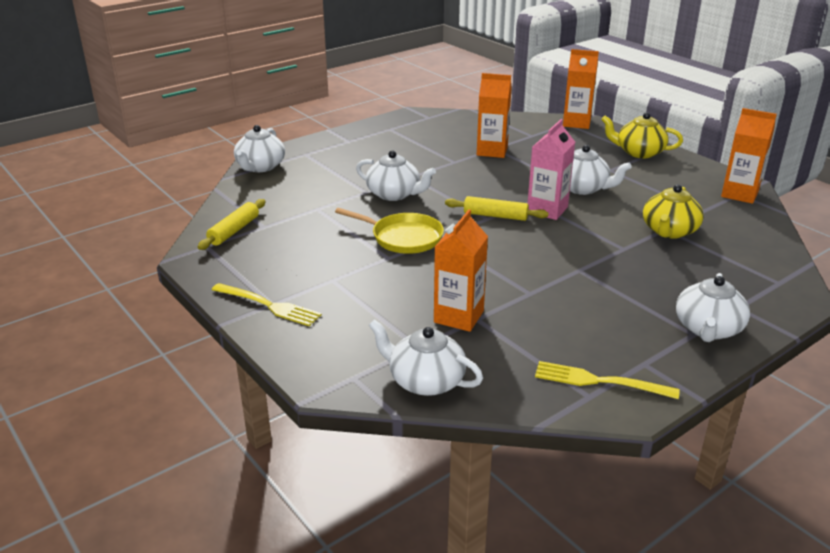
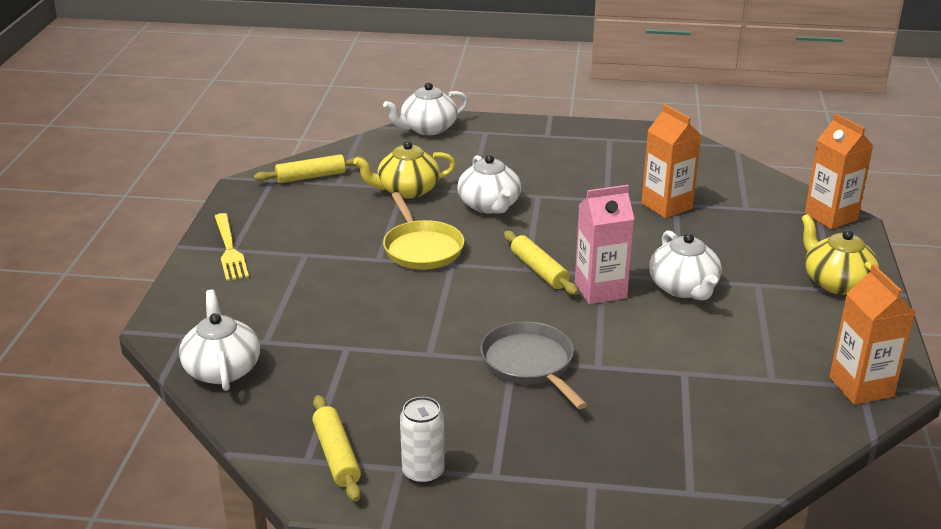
camera: 45 degrees right, 0 degrees up
orange carton [434,210,488,332] -> none
yellow fork [535,361,680,399] -> yellow rolling pin [312,395,361,502]
yellow teapot [643,184,704,239] -> yellow teapot moved to [354,141,456,199]
white teapot [676,273,750,342] -> none
none -> white can [400,397,445,484]
none -> grey pan [480,321,587,409]

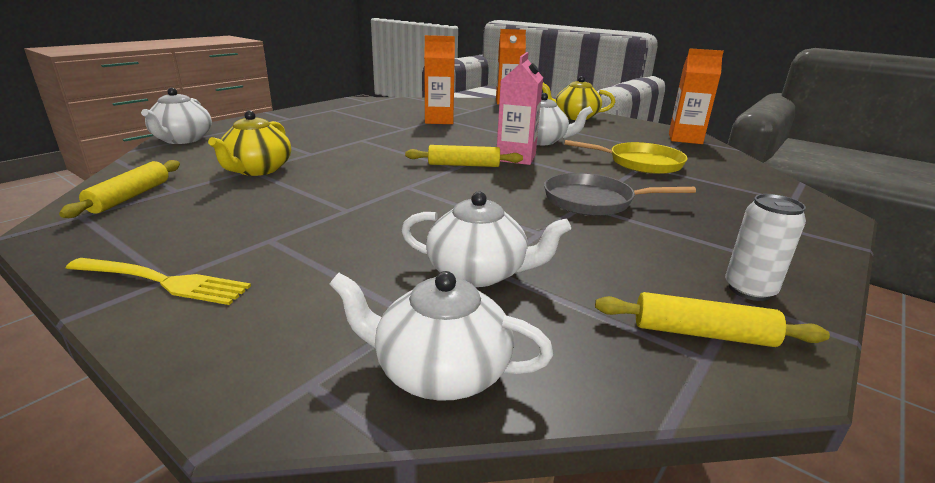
camera: 60 degrees left, 5 degrees down
yellow pan [383,192,464,270] -> yellow pan moved to [564,140,688,174]
white teapot [457,155,521,214] -> white teapot moved to [401,191,571,287]

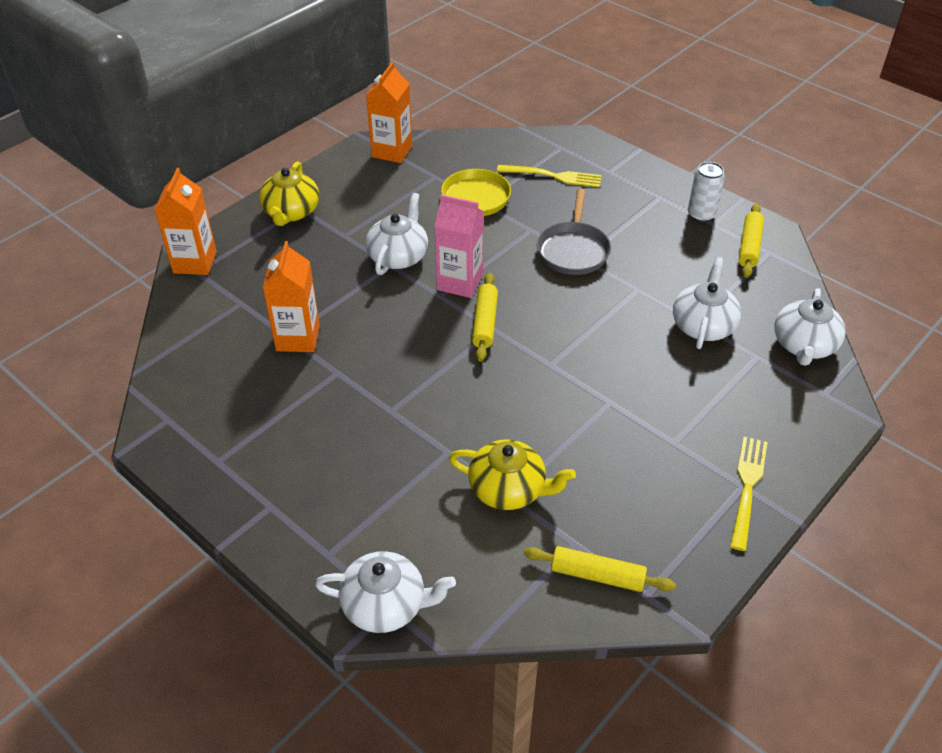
camera: 85 degrees left, 20 degrees up
none -> yellow fork [497,165,602,188]

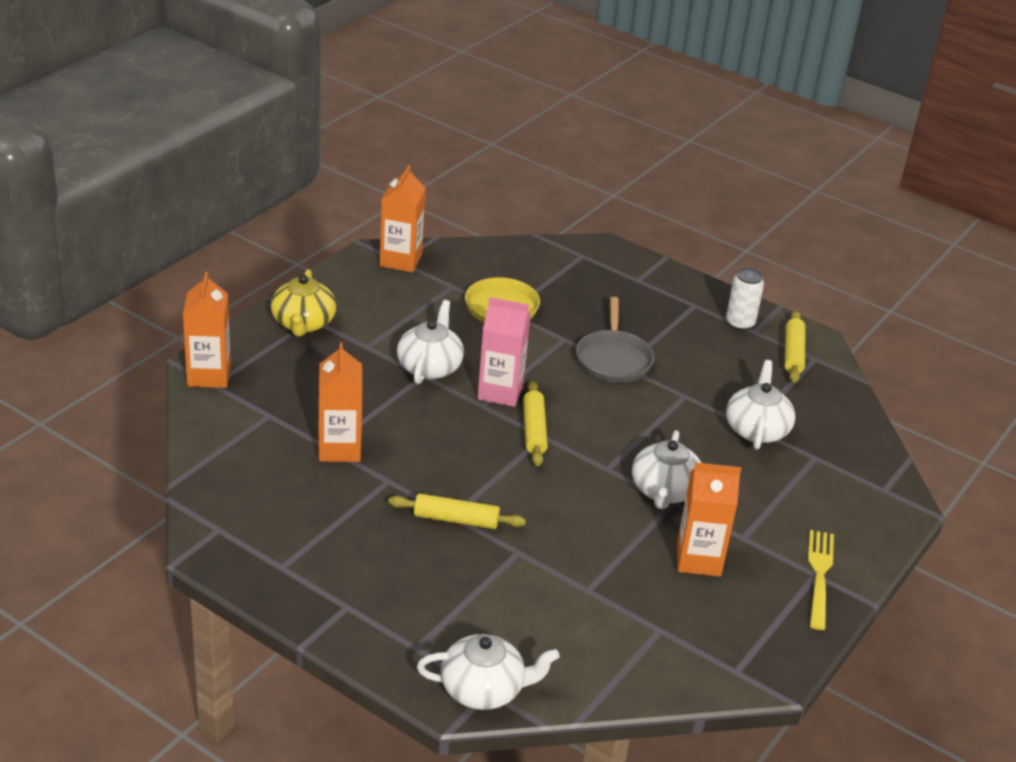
camera: 10 degrees left, 10 degrees down
yellow teapot [449,439,576,510] -> none
yellow fork [497,165,602,188] -> none
yellow rolling pin [524,546,676,592] -> yellow rolling pin moved to [388,494,526,529]
white teapot [774,288,846,366] -> white teapot moved to [632,430,702,510]
none -> orange carton [677,463,741,576]

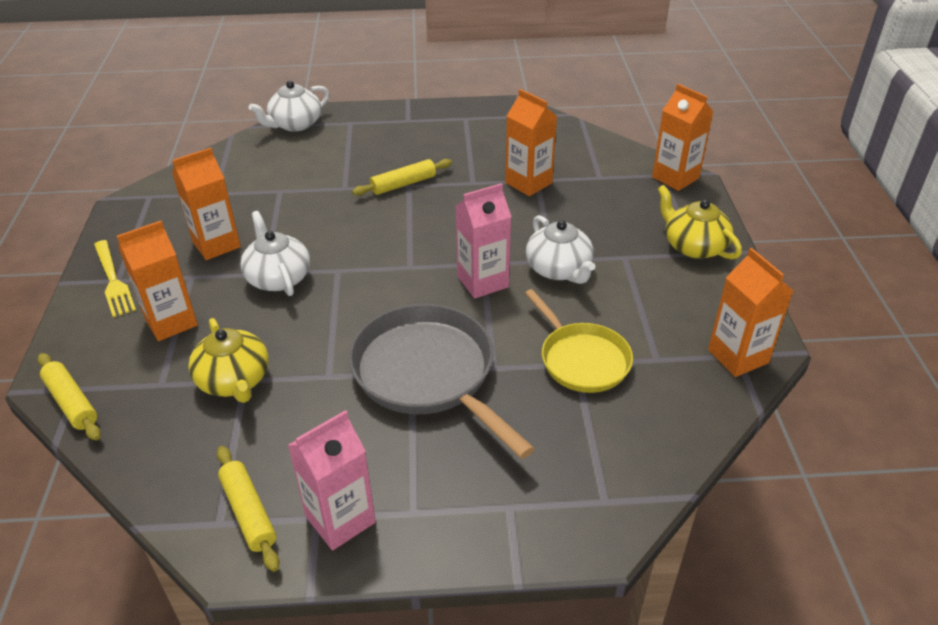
camera: 145 degrees right, 5 degrees up
yellow rolling pin [523,381,548,466] -> yellow rolling pin moved to [38,353,101,440]
grey pan [576,297,654,383] -> grey pan [349,304,535,459], size x1.57
white can [726,268,764,331] -> pink carton [288,410,376,551]
white teapot [726,360,795,450] -> yellow teapot [188,318,269,403]
none -> orange carton [117,221,198,341]

